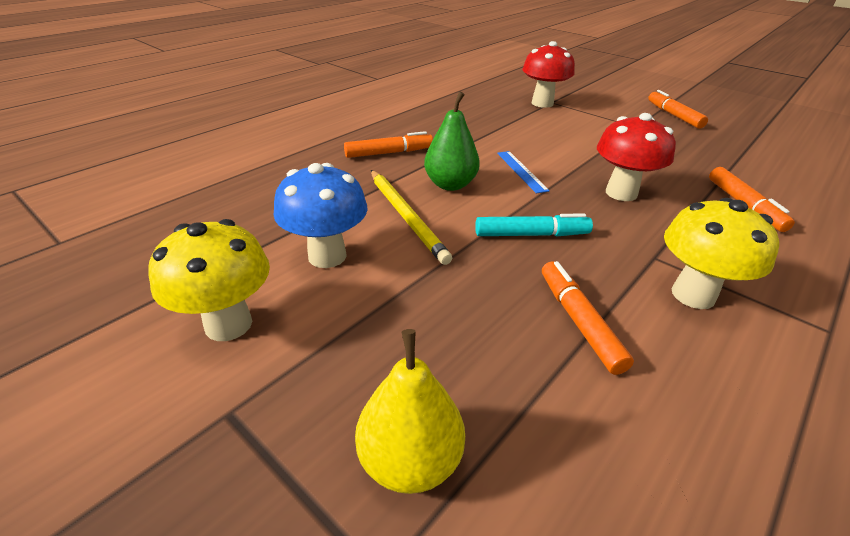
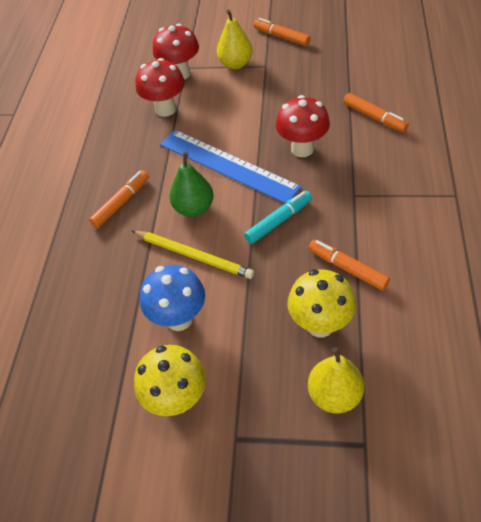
camera: 30 degrees left, 15 degrees up
blue ruler [497,151,550,193] -> blue ruler [160,130,301,204], size x2.23
yellow mushroom [664,198,779,309] -> yellow mushroom moved to [288,269,356,337]
none -> red mushroom [135,58,185,117]
none -> yellow pear [217,9,253,69]

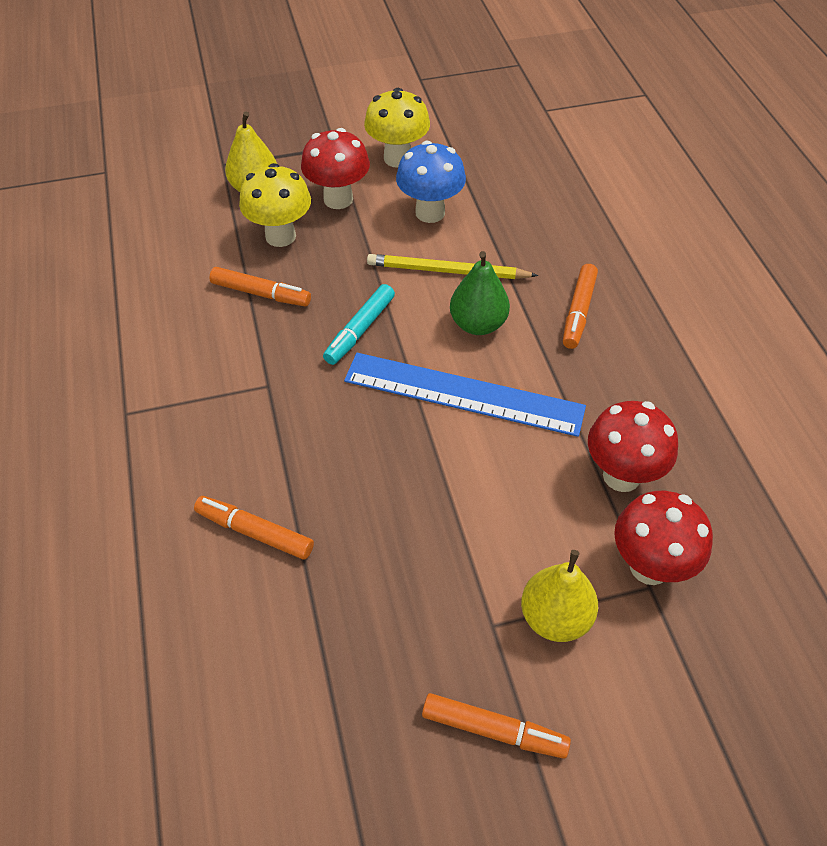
camera: 155 degrees right, 0 degrees up
red mushroom [276,95,330,157] -> red mushroom moved to [301,128,370,209]

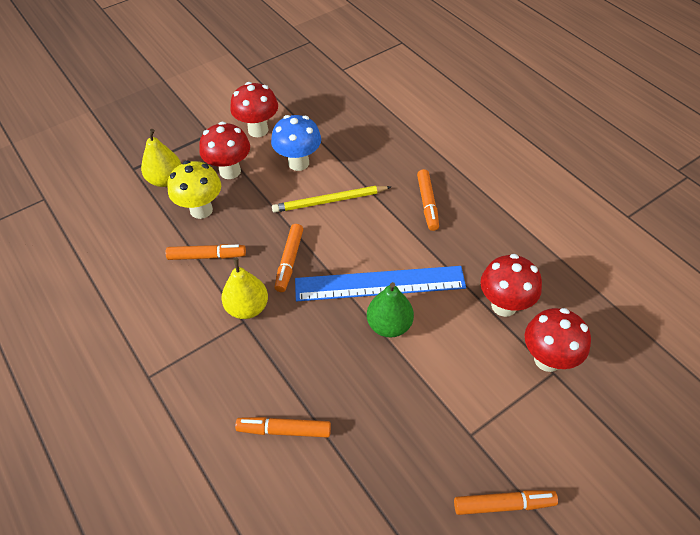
camera: 20 degrees left, 0 degrees up
turquoise marker [323,284,395,365] -> orange marker [274,224,303,292]
yellow mushroom [364,88,430,168] -> red mushroom [230,82,278,137]
green pear [450,251,510,335] -> green pear moved to [367,282,414,337]
yellow pear [521,550,598,642] -> yellow pear moved to [221,258,268,319]

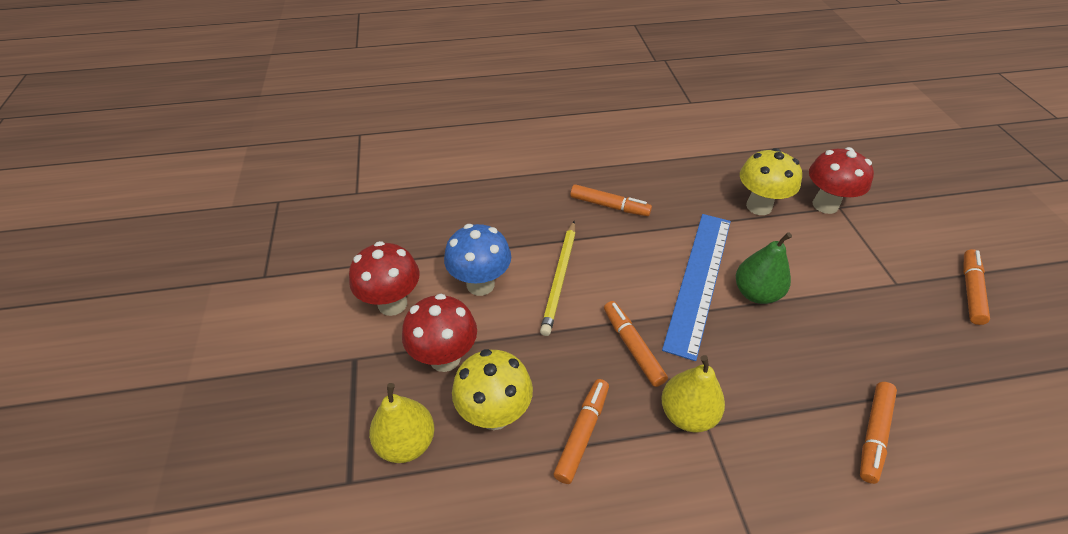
camera: 65 degrees left, 5 degrees down
orange marker [274,224,303,292] -> orange marker turned 150 degrees counterclockwise [604,301,668,387]
red mushroom [480,254,542,317] -> yellow mushroom [740,148,802,215]

